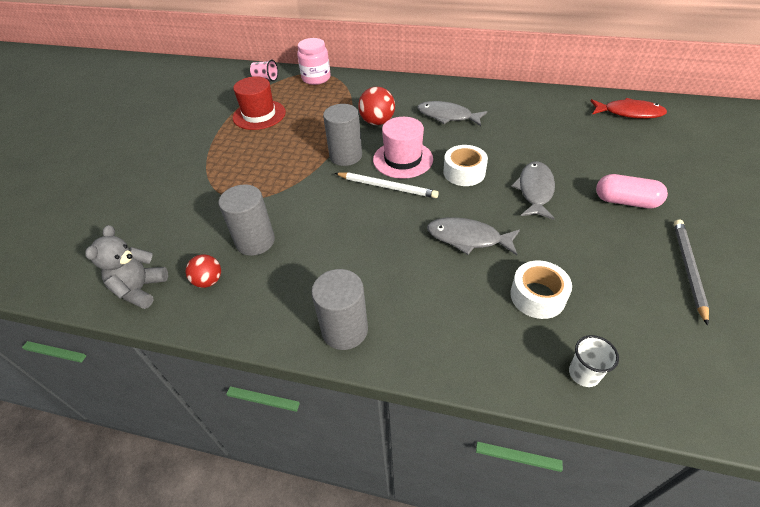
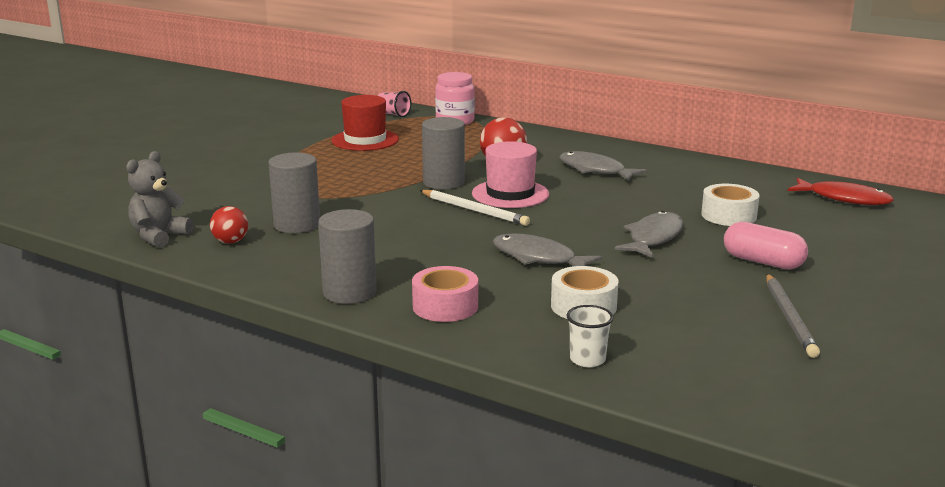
camera: 15 degrees right, 25 degrees down
white tape [443,145,488,186] -> white tape moved to [701,184,760,226]
grey pencil [674,220,709,325] -> grey pencil turned 150 degrees clockwise [766,274,820,358]
none -> pink tape [412,266,478,322]

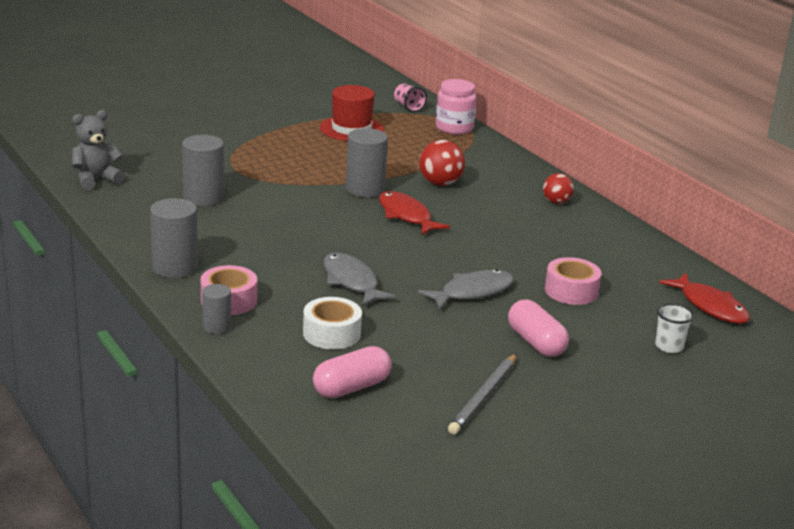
camera: 25 degrees right, 5 degrees up
red ball [210,206,248,244] -> red ball moved to [543,173,574,204]
white pencil [419,190,530,226] -> none
pink hat [472,141,549,208] -> red fish [379,191,450,235]
grey fish [559,151,647,181] -> none
white cup [566,305,614,367] -> white cup moved to [655,304,694,353]
white tape [701,184,760,226] -> pink tape [545,257,602,305]
none -> grey cylinder [202,284,231,334]
none -> pink capsule [313,346,392,398]

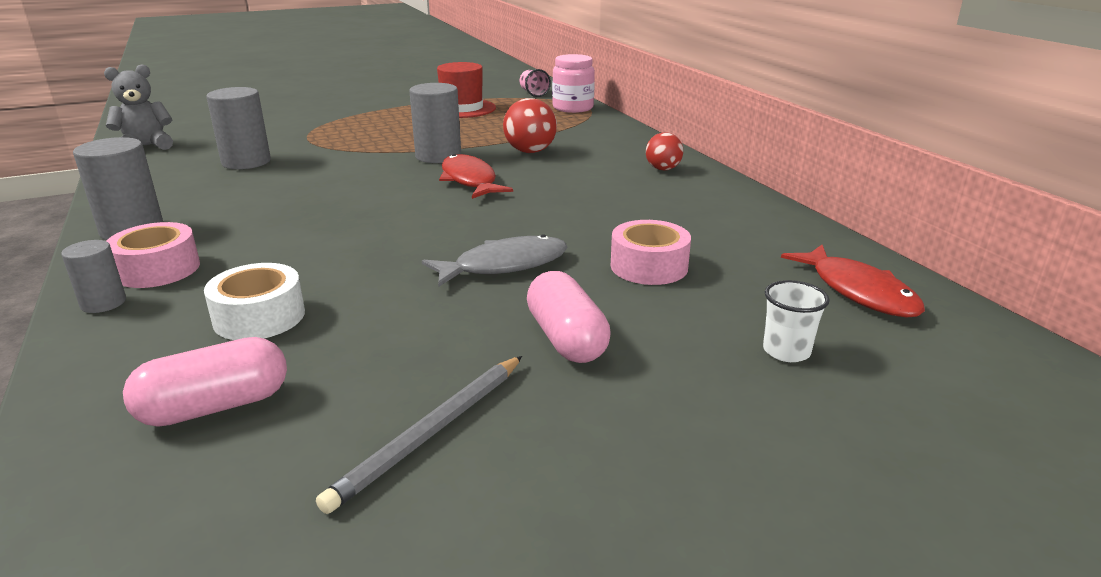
camera: 10 degrees right, 0 degrees up
grey fish [324,252,396,306] -> none

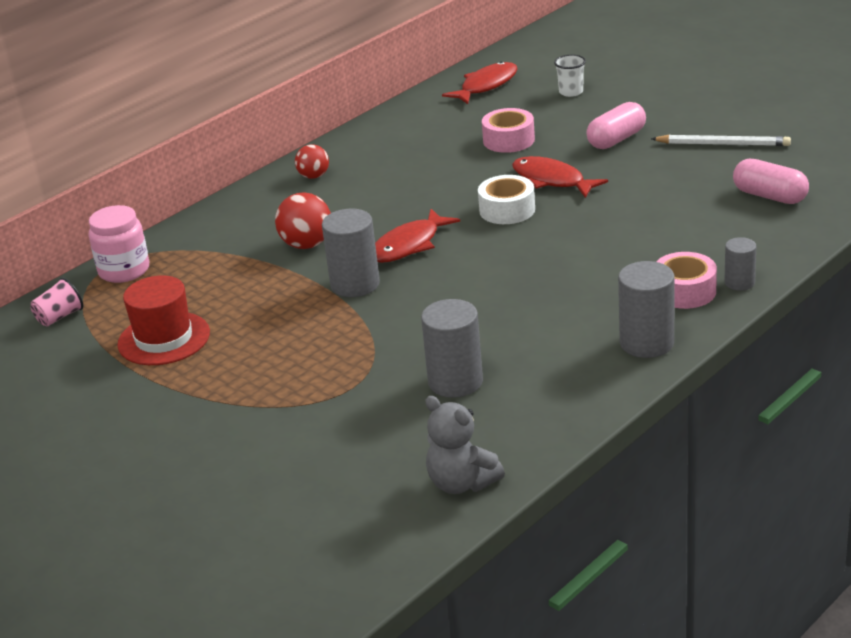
camera: 110 degrees left, 5 degrees up
white tape [204,263,305,340] -> white tape moved to [478,175,535,224]
grey pencil [316,356,522,514] -> white pencil [651,135,791,146]
grey fish [422,235,568,287] -> red fish [512,156,608,198]

